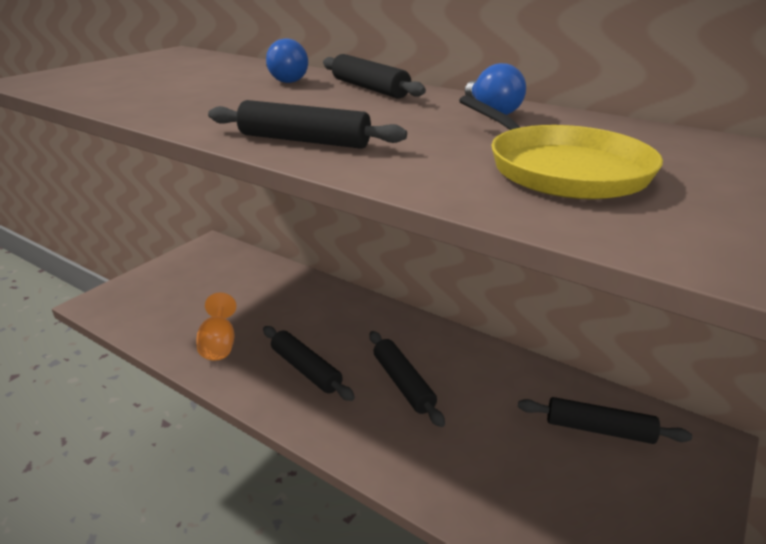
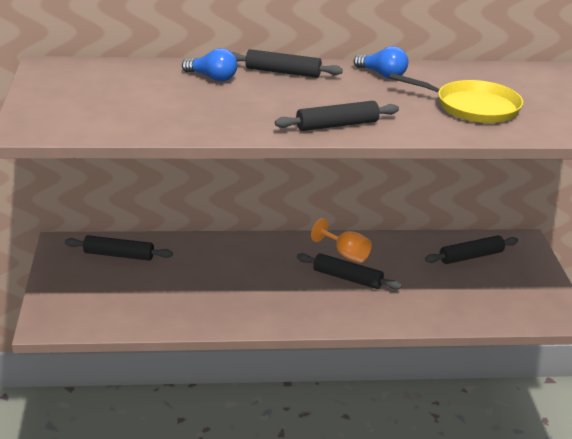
camera: 40 degrees left, 0 degrees up
orange goblet [196,293,236,361] -> orange goblet moved to [311,218,372,263]
black rolling pin [263,326,355,401] -> black rolling pin moved to [65,235,173,261]

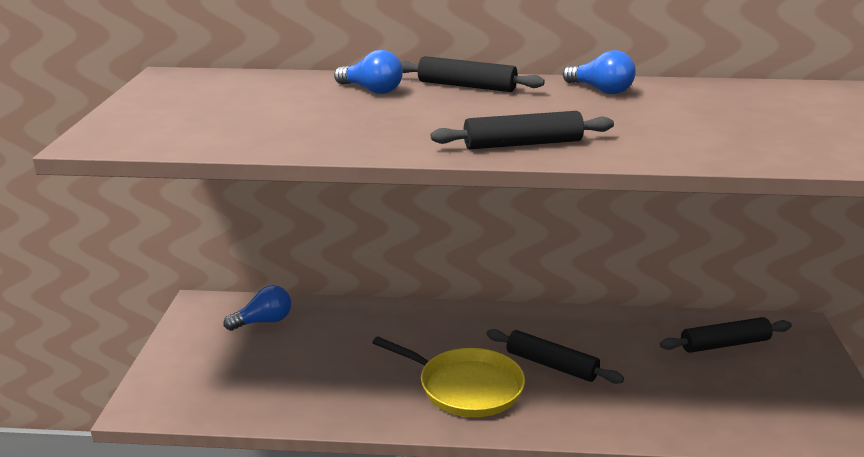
camera: 10 degrees right, 5 degrees down
black rolling pin [65,235,173,261] -> blue light bulb [224,285,291,331]
orange goblet [311,218,372,263] -> none
yellow pan [389,73,523,123] -> yellow pan moved to [372,337,525,417]

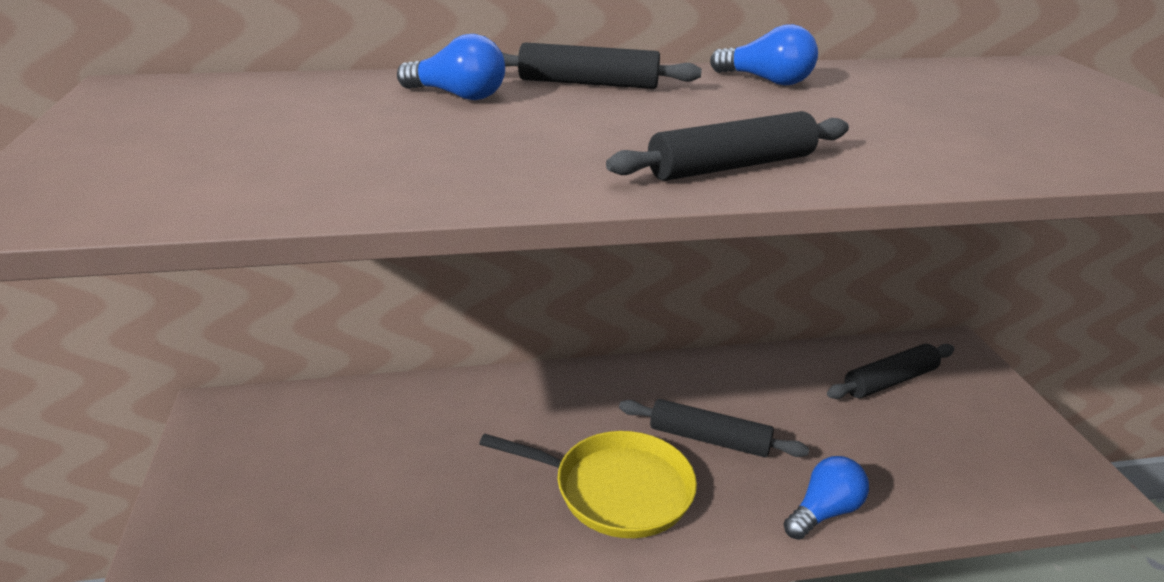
camera: 15 degrees left, 5 degrees up
blue light bulb [224,285,291,331] -> blue light bulb moved to [784,456,869,540]

